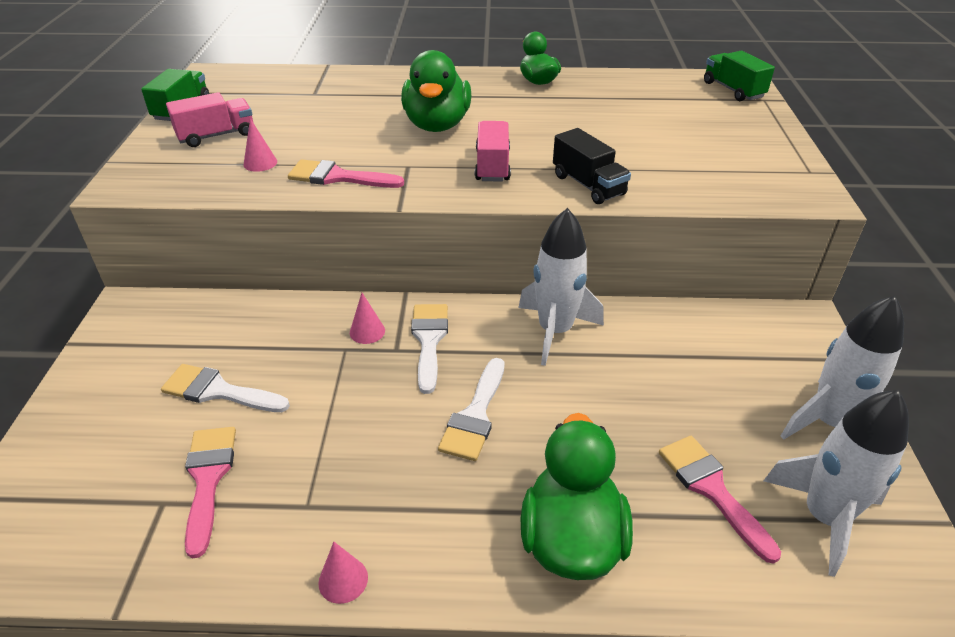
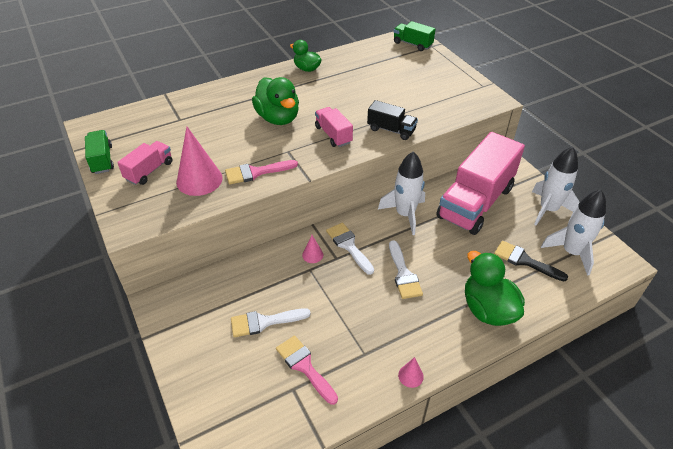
camera: 30 degrees left, 5 degrees up
pink cone [244,118,277,172] -> pink cone [176,127,223,196], size x2.10
pink brush [659,436,781,564] -> black brush [494,241,568,281]
none -> pink truck [436,132,525,235]

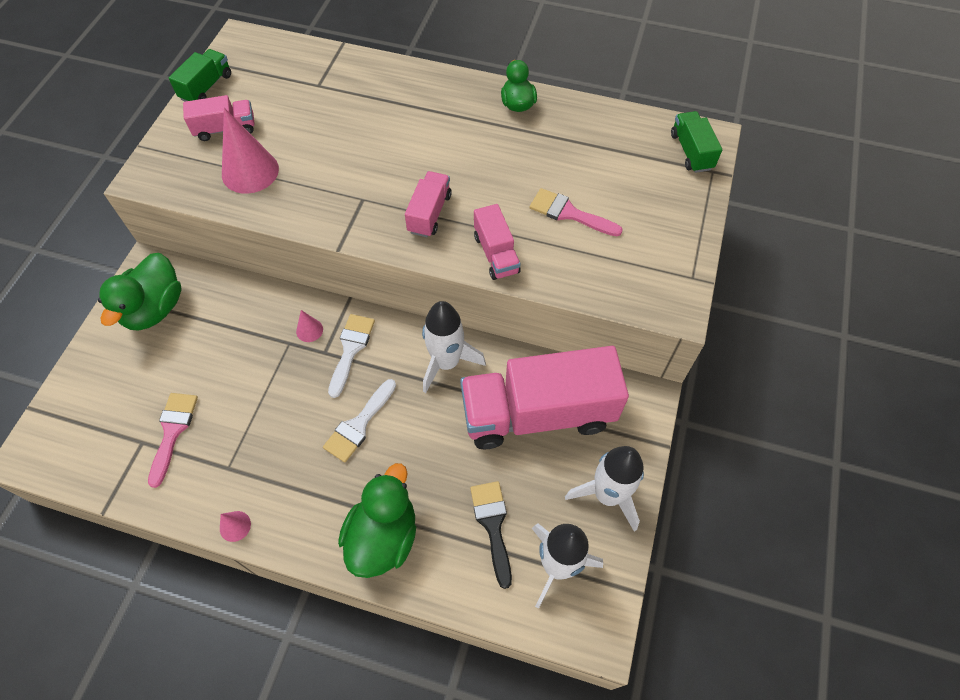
camera: 45 degrees right, 15 degrees up
pink brush [225,160,298,184] -> pink brush moved to [529,188,623,236]
white brush [231,308,311,337] -> none
green duck [252,77,299,125] -> green duck moved to [98,253,182,331]
black truck [367,100,418,140] -> pink truck [474,204,521,280]

